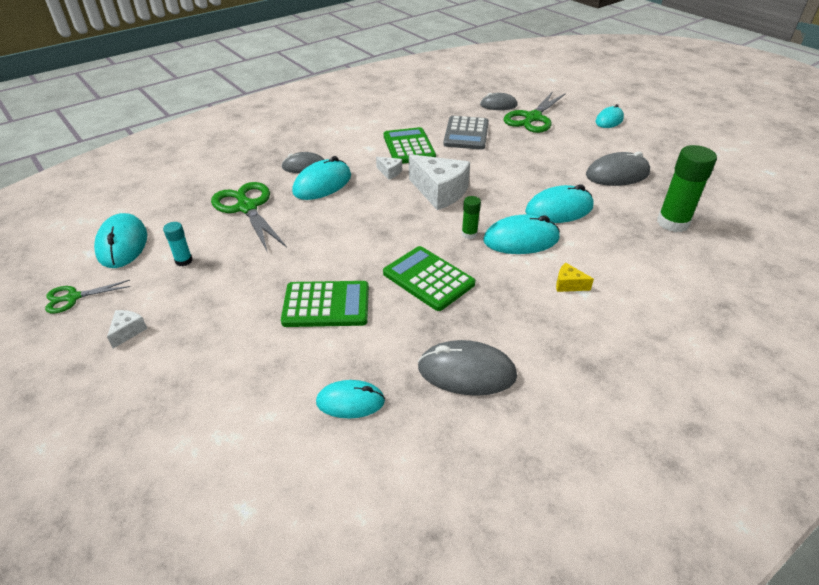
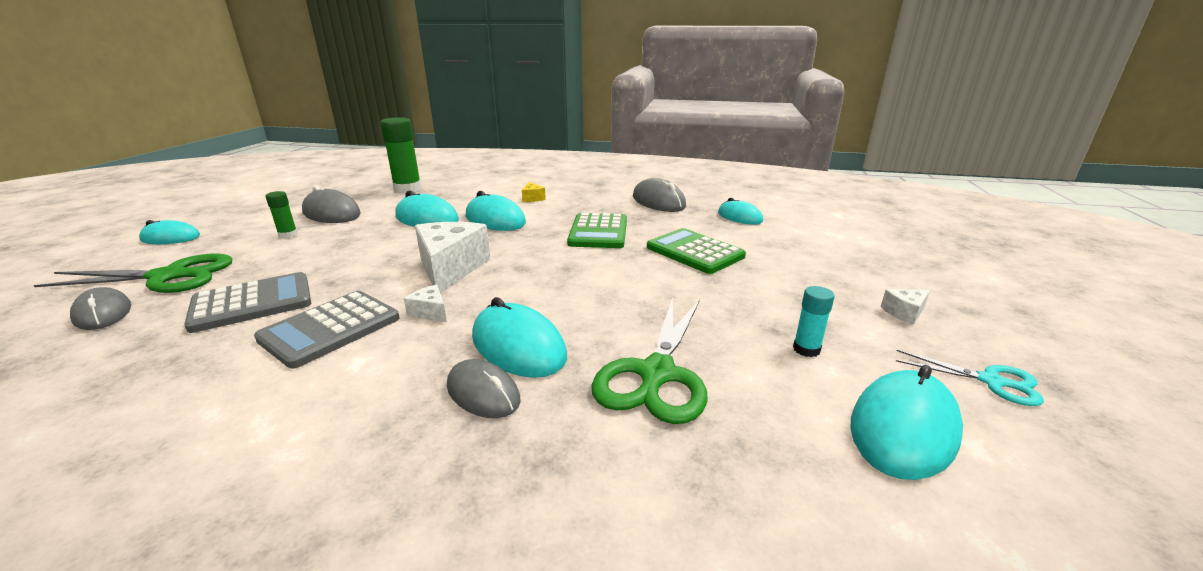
camera: 130 degrees left, 15 degrees down
green scissors [45,280,130,313] -> turquoise scissors [896,350,1044,406]
turquoise mouse [292,156,351,200] -> turquoise mouse turned 45 degrees clockwise [472,297,567,378]
white cheese [376,157,402,180] -> white cheese turned 45 degrees counterclockwise [404,285,447,322]
green calculator [384,127,436,164] -> grey calculator [254,291,399,369]
green glue stick [462,196,481,239] -> green glue stick moved to [265,191,298,238]

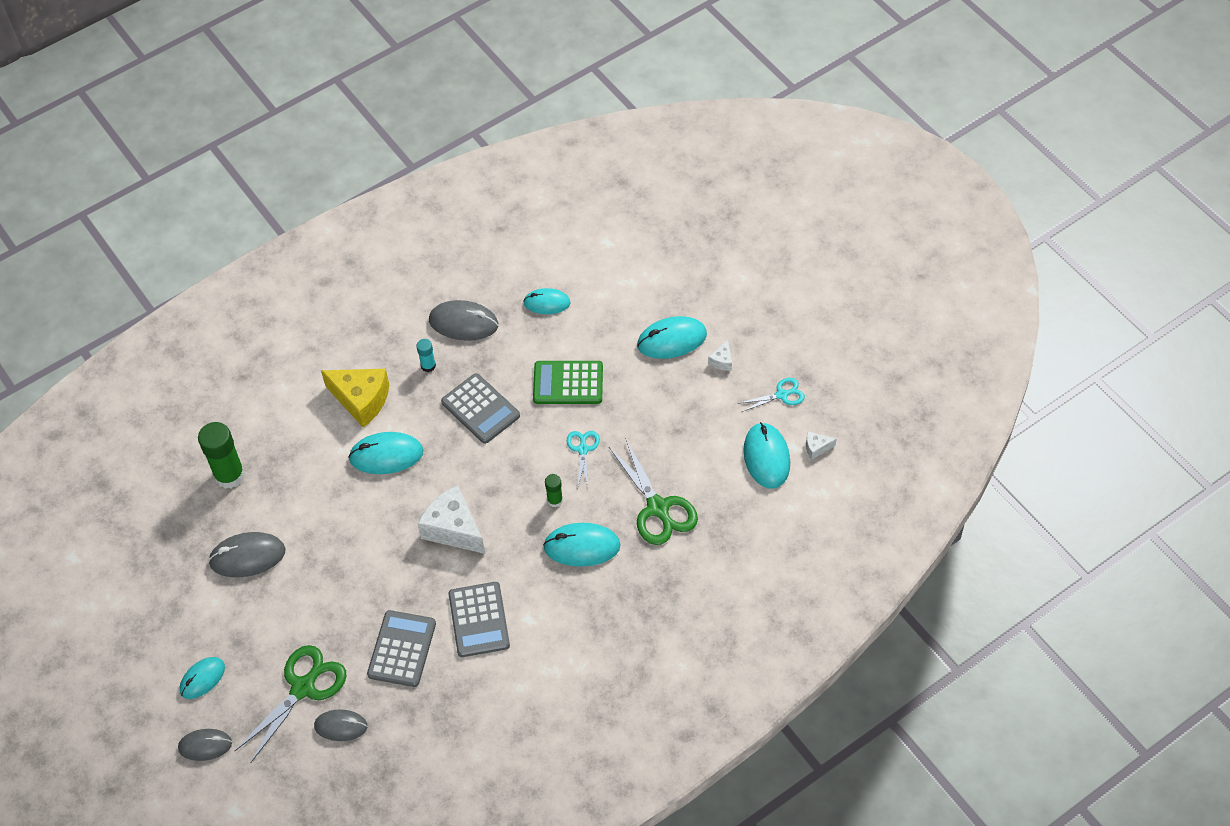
camera: 45 degrees left, 30 degrees up
green glue stick [265,191,298,238] -> green glue stick moved to [545,474,563,507]
turquoise mouse [395,191,459,227] -> turquoise mouse moved to [637,316,707,359]
white cheese [404,285,447,322] -> white cheese moved to [806,431,837,460]
grey mouse [447,359,520,418] -> grey mouse moved to [178,729,232,761]
yellow cheese [522,182,546,202] -> yellow cheese [321,369,389,427], size x2.23
green calculator [567,213,627,248] -> grey calculator [441,373,520,444]
turquoise glue stick [793,286,834,357] -> turquoise glue stick moved to [416,339,436,372]
none -> turquoise scissors [567,431,600,487]

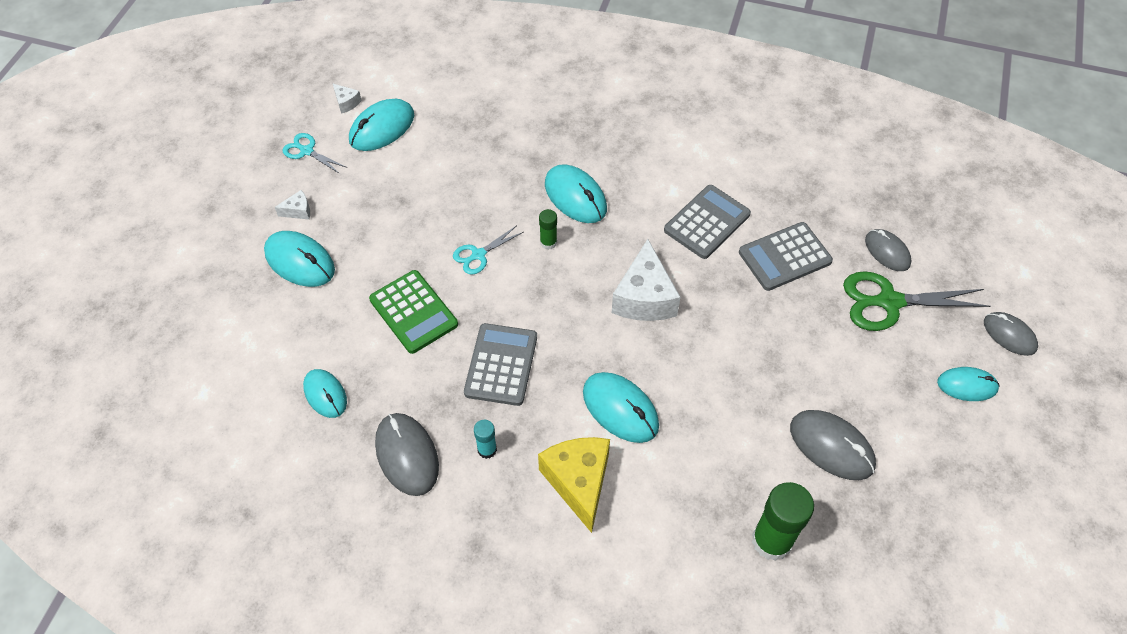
camera: 130 degrees left, 0 degrees up
green scissors [609,438,698,545] -> none

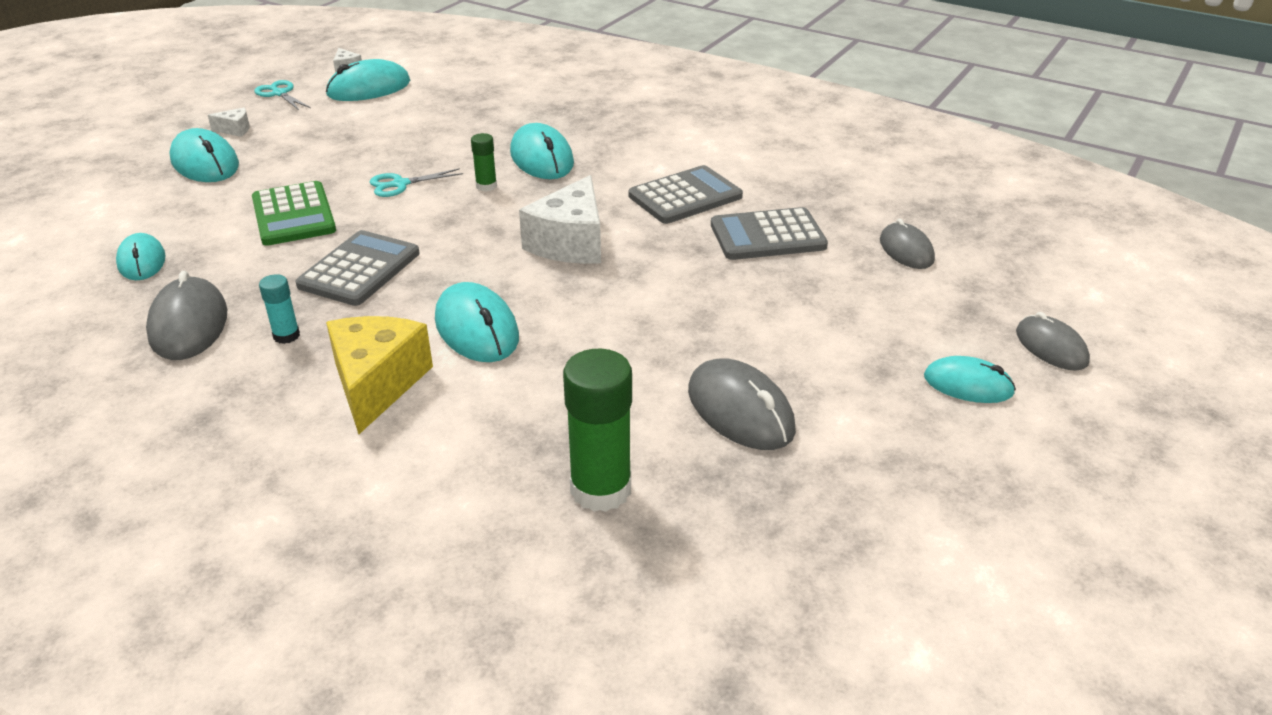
camera: 15 degrees right, 20 degrees down
green scissors [843,271,990,331] -> none

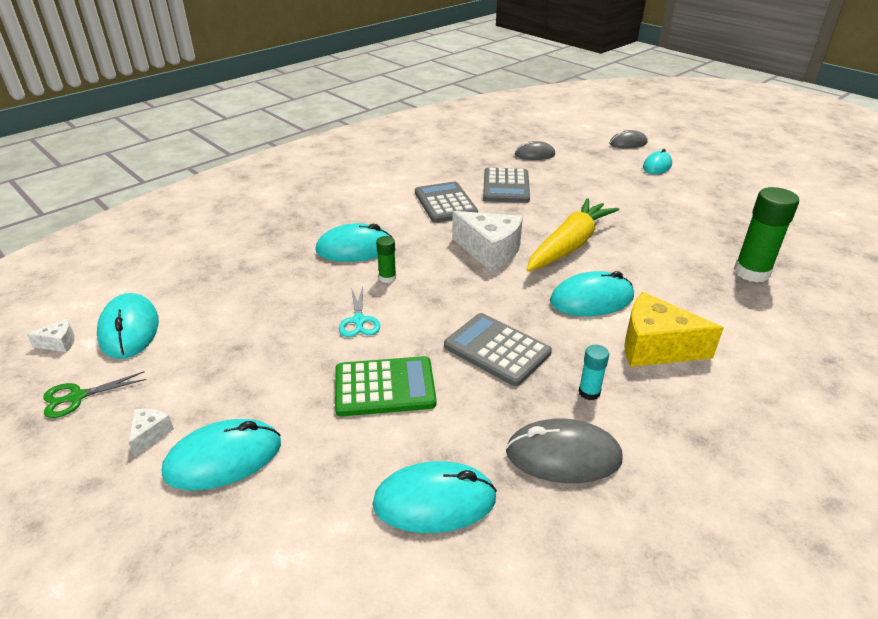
camera: 75 degrees left, 0 degrees up
turquoise mouse [116,233,166,280] -> turquoise mouse [372,461,497,533], size x1.50
turquoise scissors [254,80,311,110] -> green scissors [43,371,146,418]
grey mouse [688,359,796,450] -> none
none -> yellow carrot [526,198,619,272]

